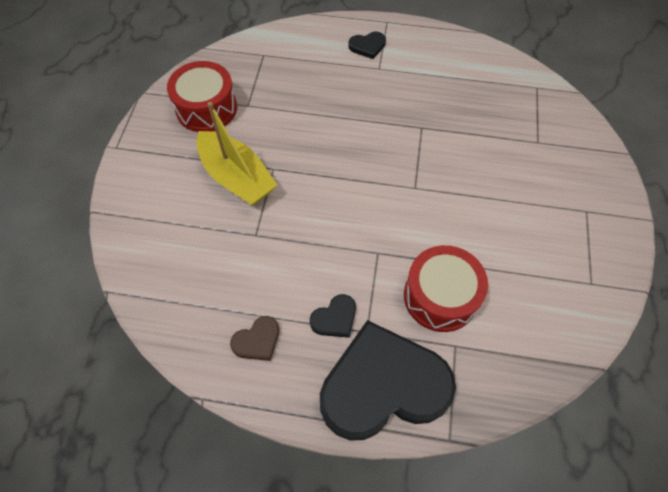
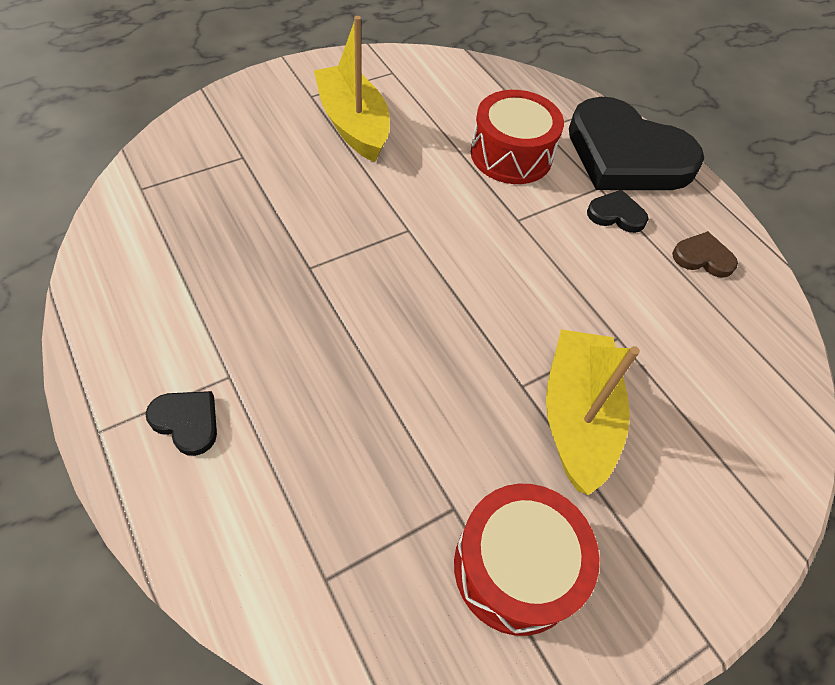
camera: 135 degrees left, 5 degrees down
none -> yellow boat [314,16,390,162]

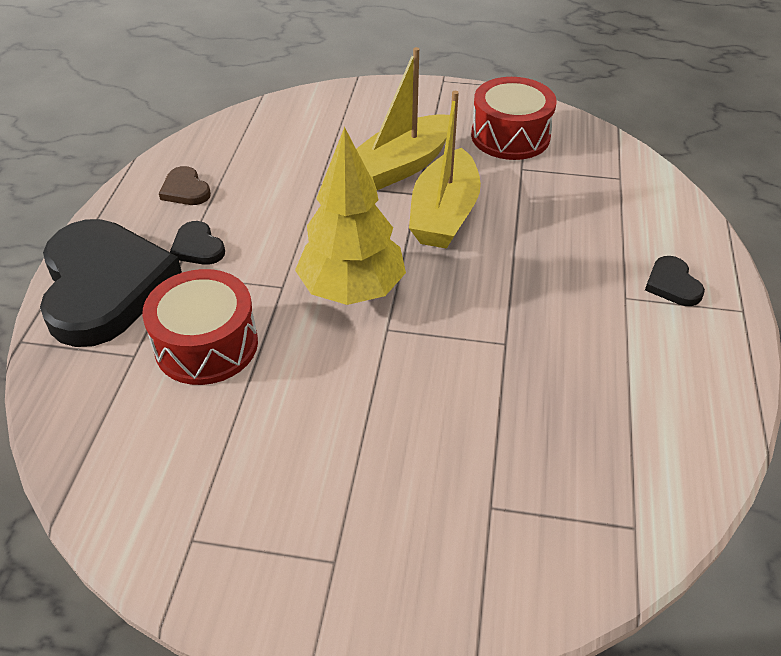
camera: 135 degrees left, 10 degrees down
yellow boat [314,16,390,162] -> yellow boat moved to [409,91,481,249]
none -> yellow tree [295,127,406,305]

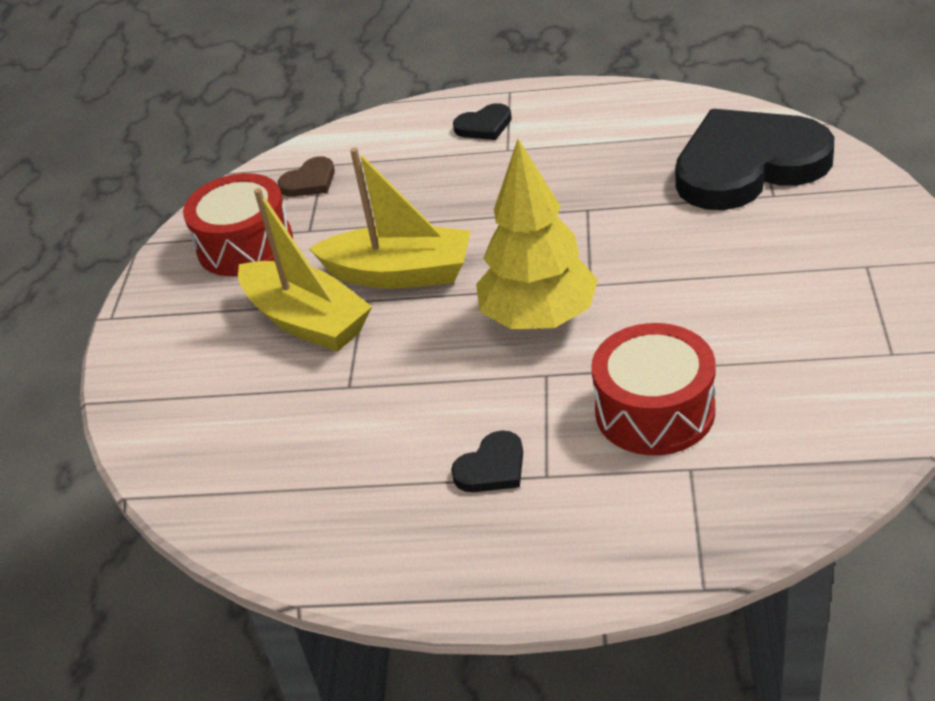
camera: 90 degrees left, 5 degrees down
black heart [40,219,182,347] -> black heart moved to [675,109,834,210]
brown heart [159,166,211,205] -> brown heart moved to [278,156,335,197]

